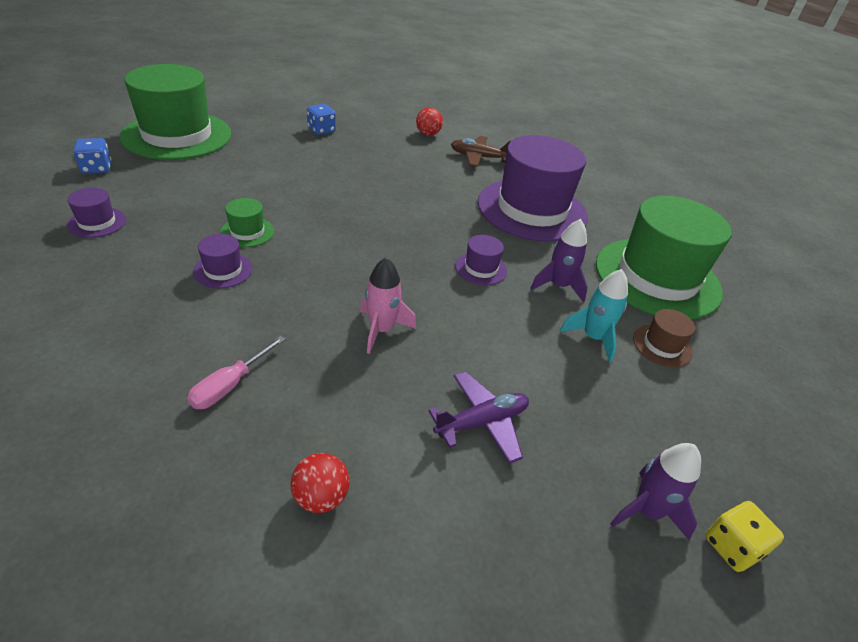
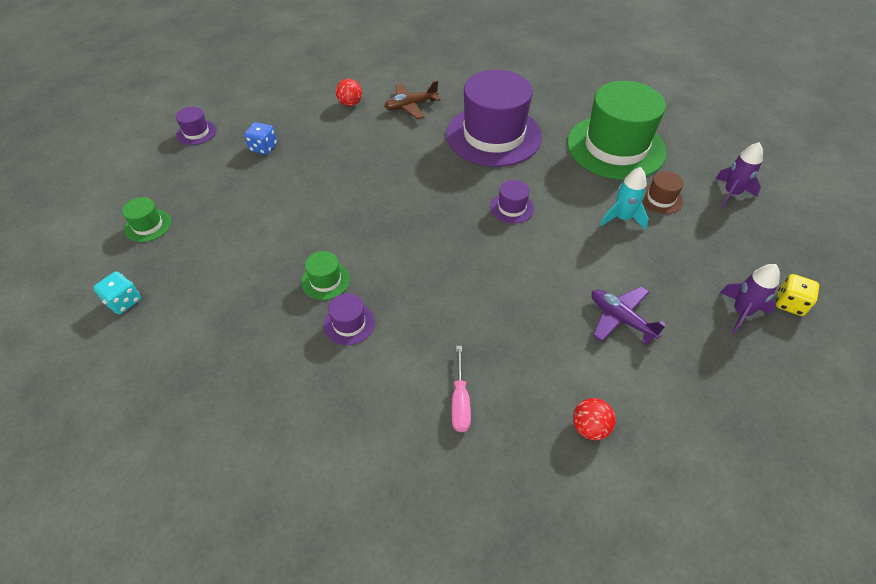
camera: 30 degrees left, 10 degrees up
purple hat [67,188,126,238] -> purple hat moved to [176,107,216,145]
blue dice [73,138,111,174] -> turquoise dice [93,271,141,314]
green hat [120,64,231,160] -> green hat [122,197,171,242], size x0.41
pink rocket [360,257,416,354] -> none
purple plane [429,371,529,464] -> purple plane turned 75 degrees counterclockwise [592,286,666,345]
purple rocket [530,219,588,302] -> purple rocket moved to [715,142,763,208]

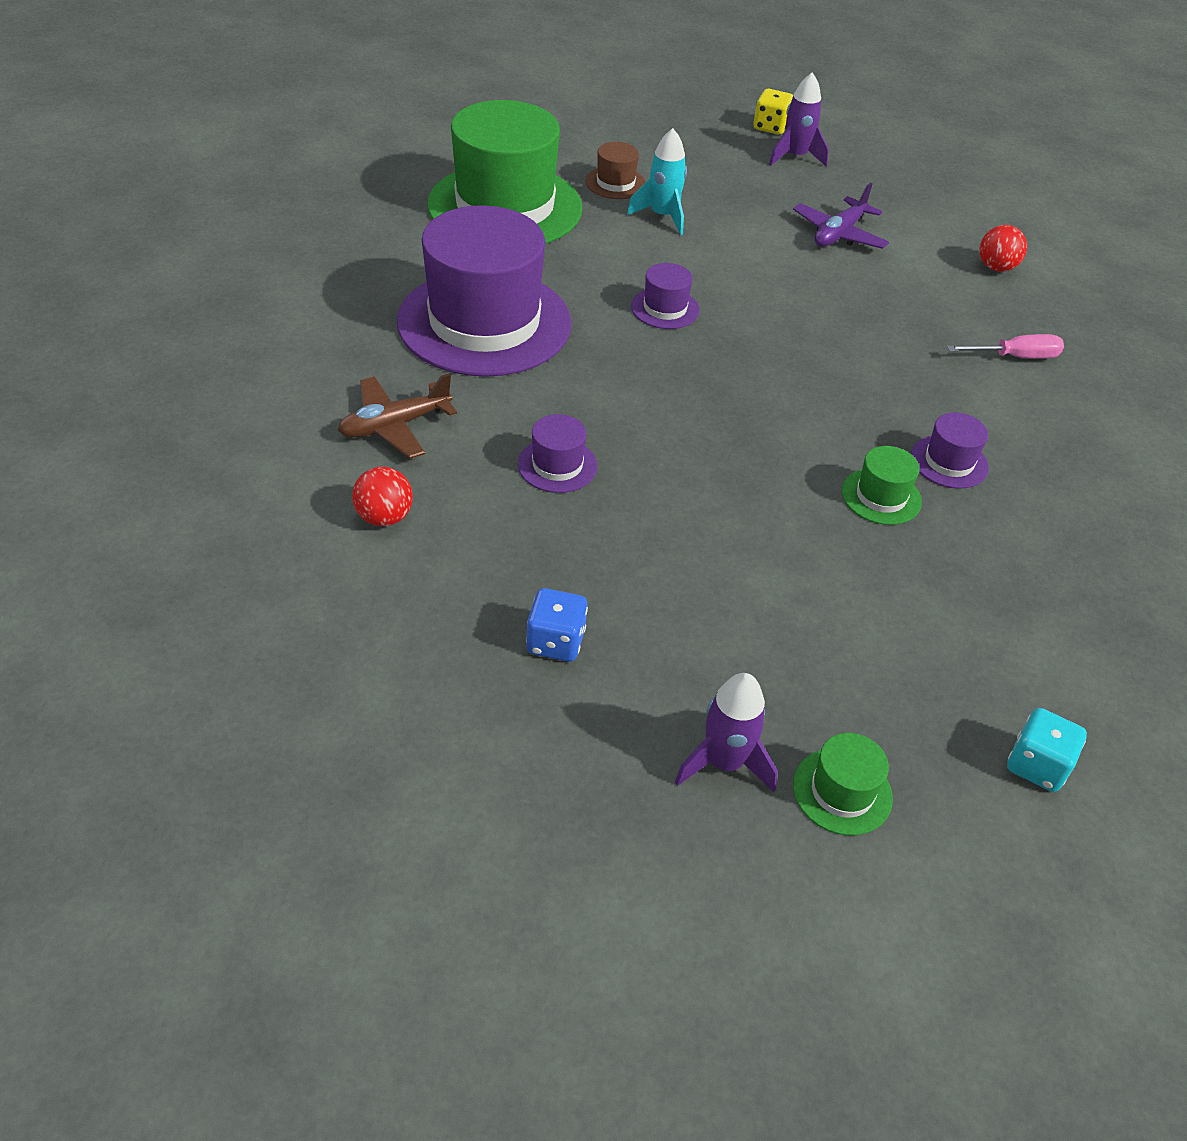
camera: 100 degrees left, 5 degrees down
purple hat [176,107,216,145] -> purple hat moved to [518,414,598,493]
brown plane [384,81,440,120] -> brown plane turned 90 degrees clockwise [337,373,457,459]
purple rocket [715,142,763,208] -> purple rocket moved to [675,673,778,792]

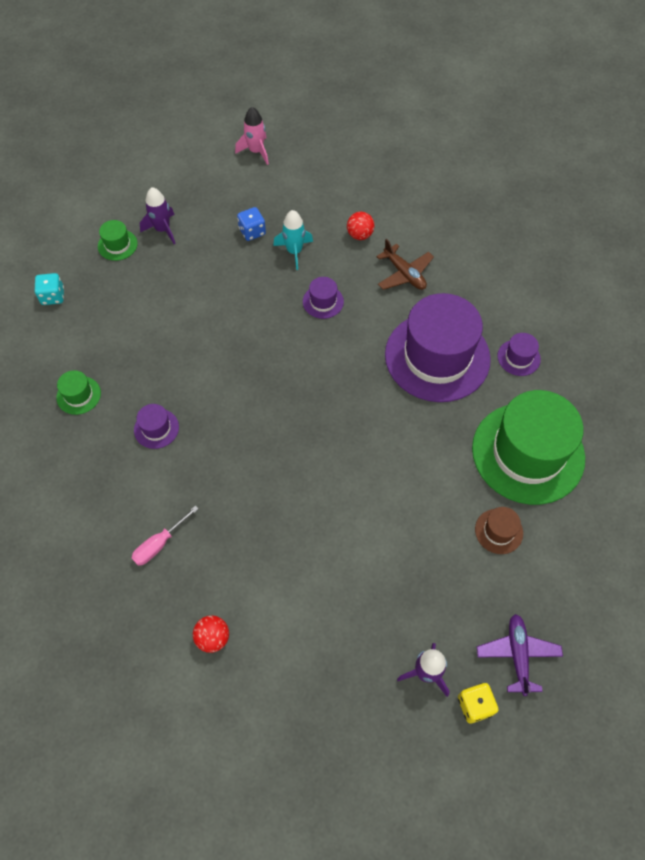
camera: 145 degrees right, 15 degrees up
brown plane [337,373,457,459] -> brown plane turned 120 degrees clockwise [376,239,434,290]
turquoise rocket [627,128,687,235] -> turquoise rocket moved to [273,210,313,270]
purple hat [631,263,700,329] -> purple hat moved to [497,333,541,376]
purple plane [793,183,889,249] -> purple plane moved to [477,614,563,696]
green hat [842,446,922,525] -> green hat moved to [56,370,101,415]
none -> pink rocket [235,107,269,165]

